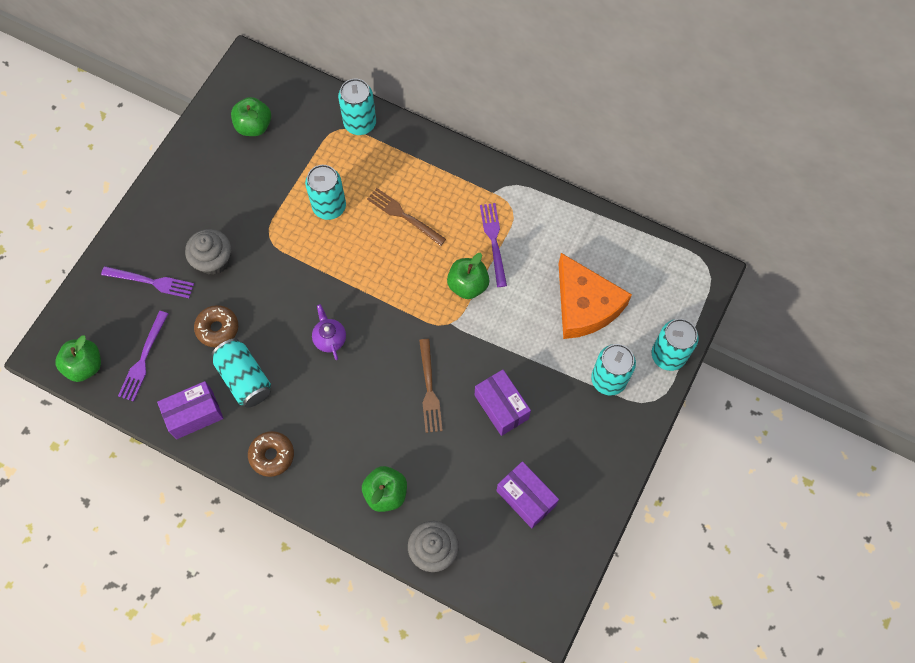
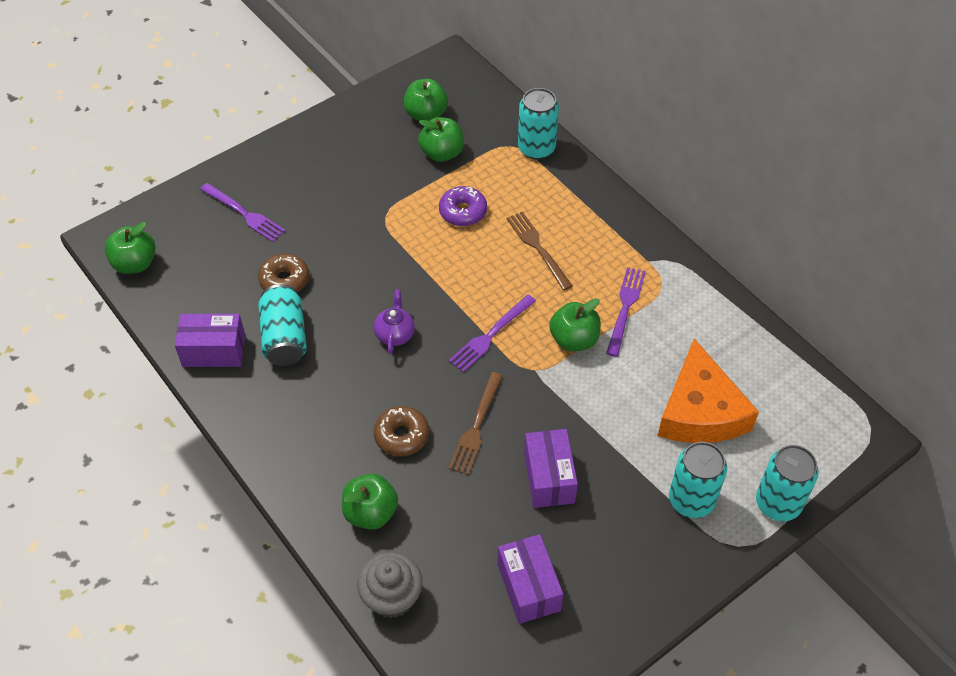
camera: 25 degrees right, 15 degrees down
purple fork [118,311,168,401] -> purple fork moved to [449,295,536,372]
grey cupcake [185,229,231,275] -> none
brown donut [248,431,294,477] -> brown donut moved to [374,406,429,457]
turquoise can [305,165,346,220] -> purple donut [439,186,487,226]
none -> green apple [418,117,464,162]

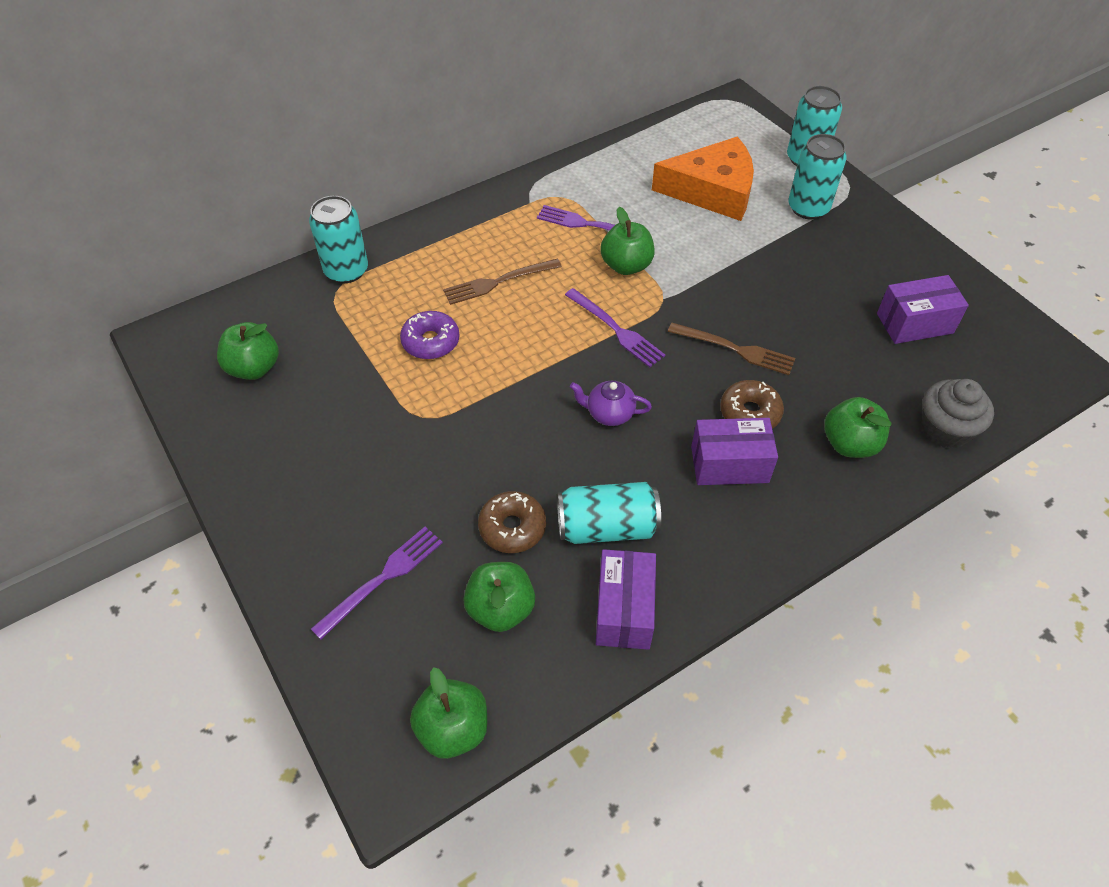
camera: 85 degrees left, 0 degrees up
green apple [418,117,464,162] -> green apple moved to [463,562,535,632]
purple box [524,429,578,508] -> purple box moved to [691,418,778,485]

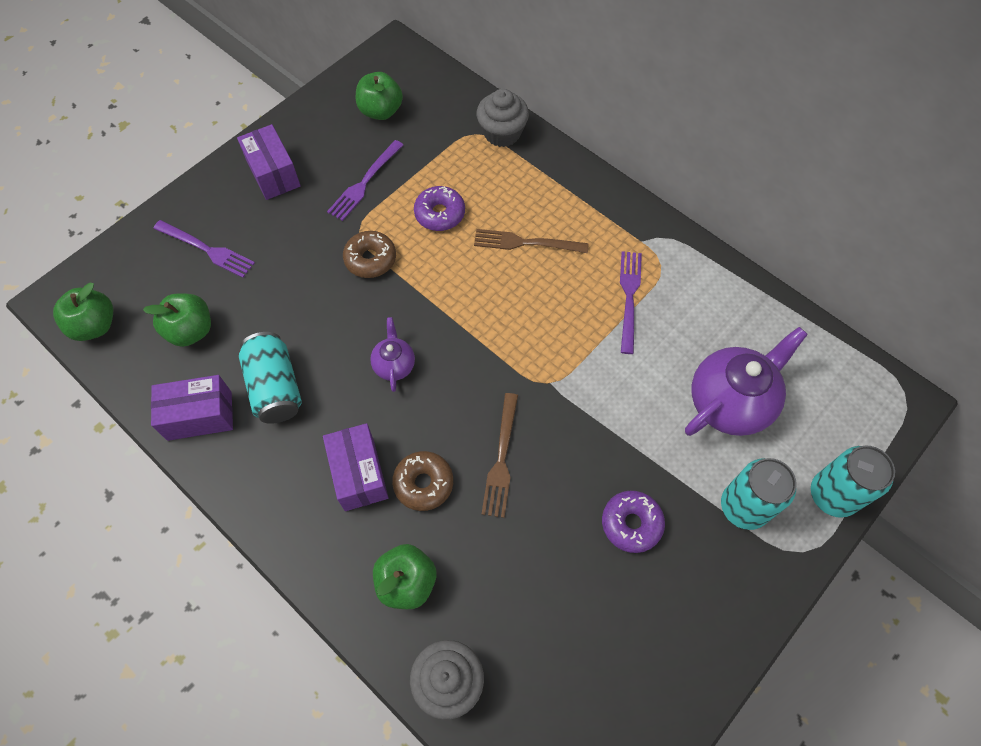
camera: 75 degrees right, 10 degrees up
turquoise can [309,196,368,283] -> grey cupcake [477,89,529,147]
brown fork [443,259,562,305] -> brown fork turned 45 degrees counterclockwise [474,229,589,253]
brown donut [478,491,546,553] -> brown donut moved to [343,231,396,278]
purple fork [565,288,665,367] -> purple fork moved to [327,140,403,221]
green apple [600,207,654,275] -> none
orange cheese [652,136,754,221] -> purple teapot [685,327,808,436]
purple box [877,275,969,344] -> purple box moved to [237,124,301,200]
none -> purple donut [602,491,665,553]

